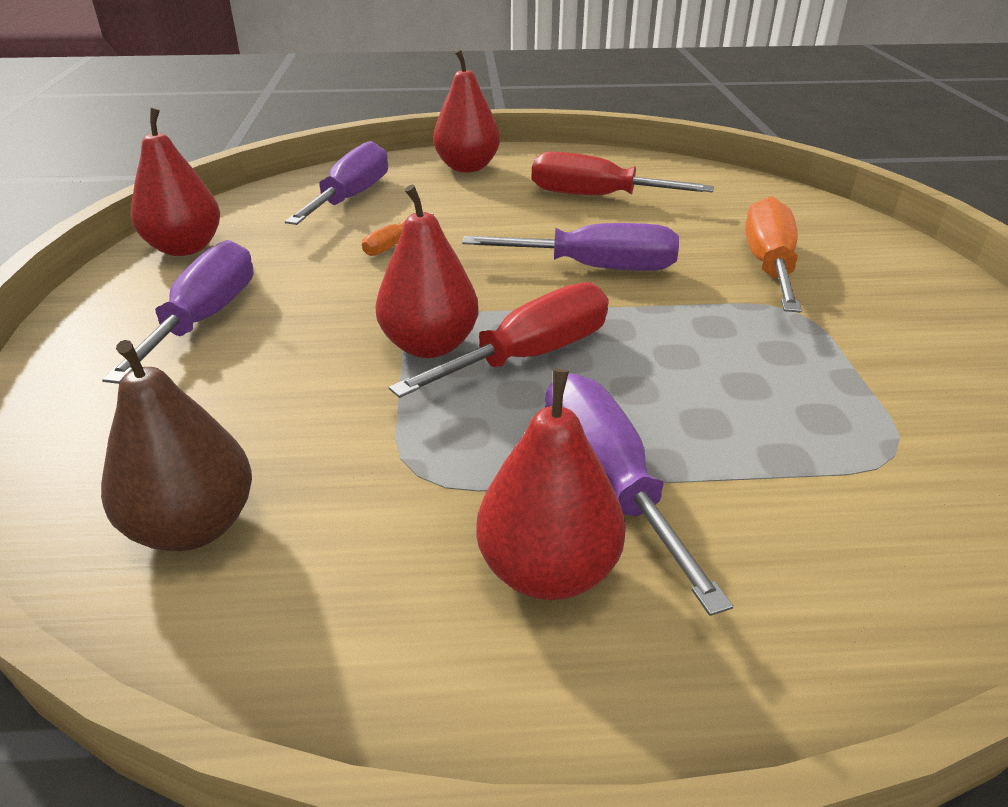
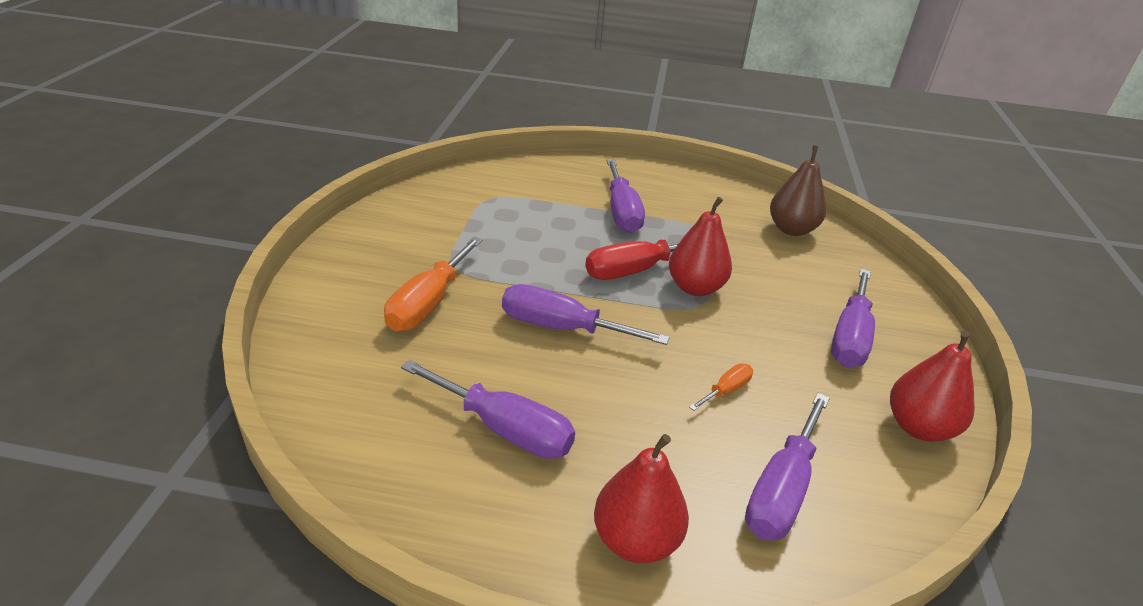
camera: 170 degrees left, 0 degrees up
red pear [476,369,626,600] -> none
red screwdriver [532,152,714,195] -> purple screwdriver [401,360,575,459]

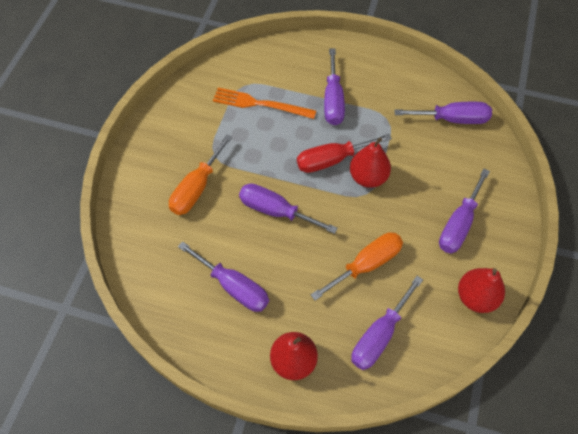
camera: 10 degrees right, 25 degrees up
orange screwdriver [689,363,753,411] -> orange screwdriver [311,232,403,300], size x2.01
brown pear [770,146,826,236] -> purple screwdriver [394,102,492,124]
none -> orange fork [213,88,316,119]

